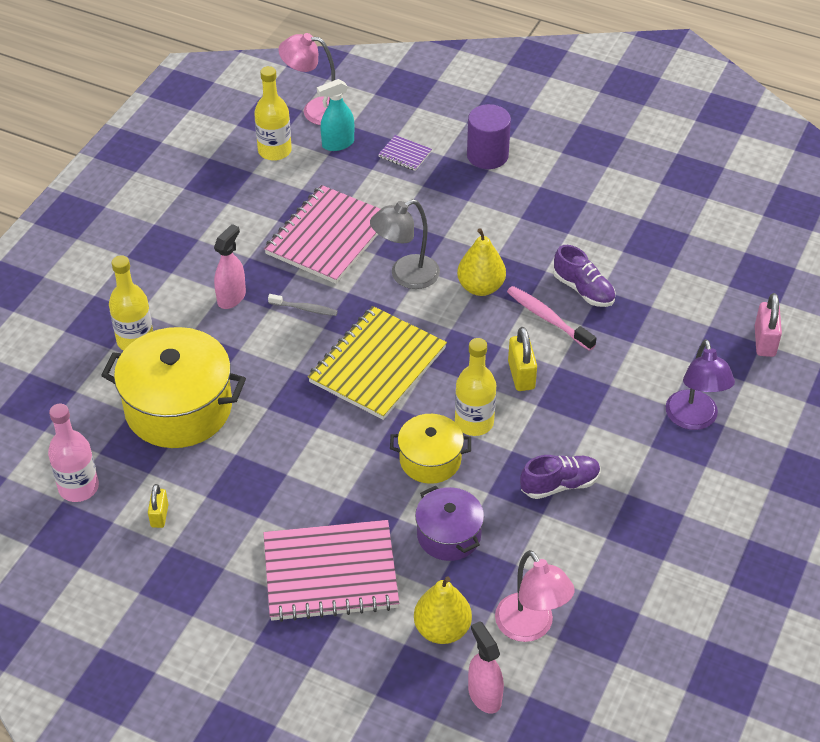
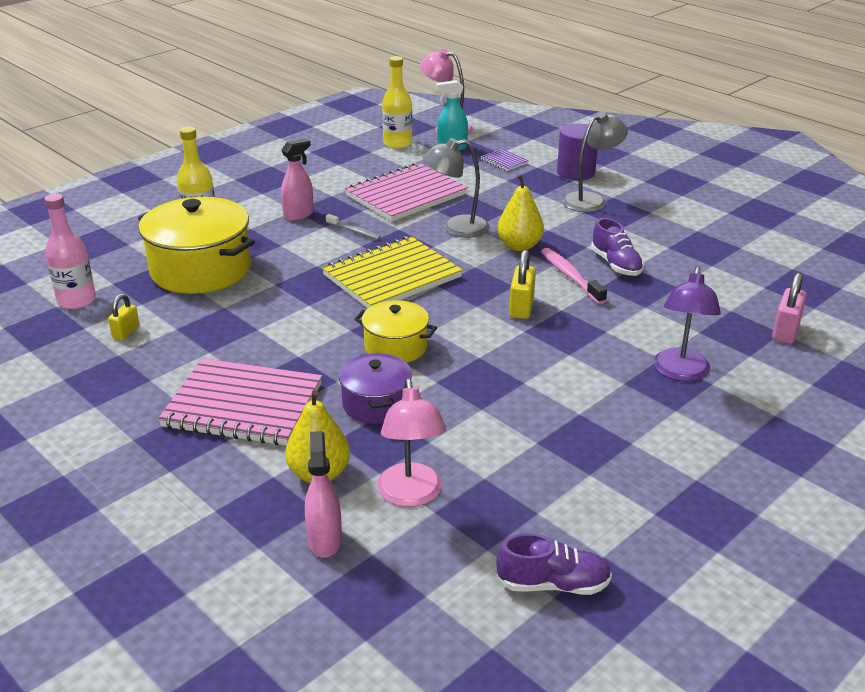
camera: 20 degrees right, 15 degrees down
yellow bottle [455,338,496,436] -> none
purple shoe [520,455,601,499] -> purple shoe moved to [496,533,612,595]
none -> grey lamp [562,111,628,212]

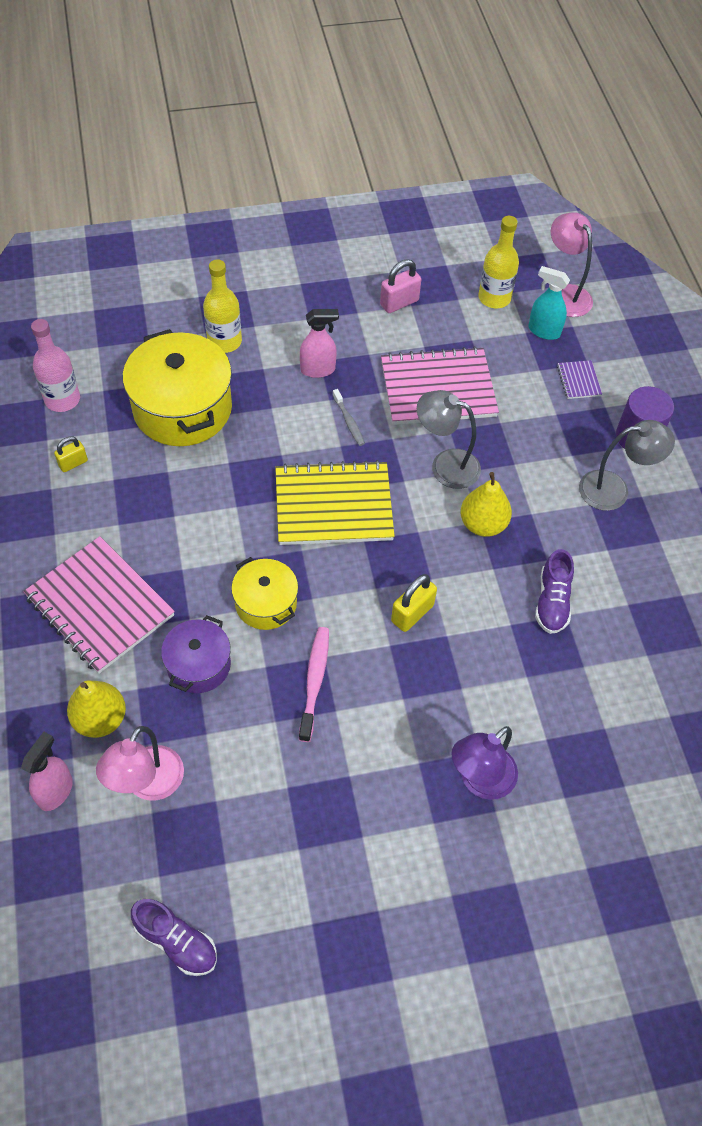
camera: 30 degrees right, 25 degrees up
pink toothbrush [541,248,607,304] -> pink toothbrush moved to [299,627,329,742]
pink padlock [772,272,807,344] -> pink padlock moved to [380,259,421,313]

